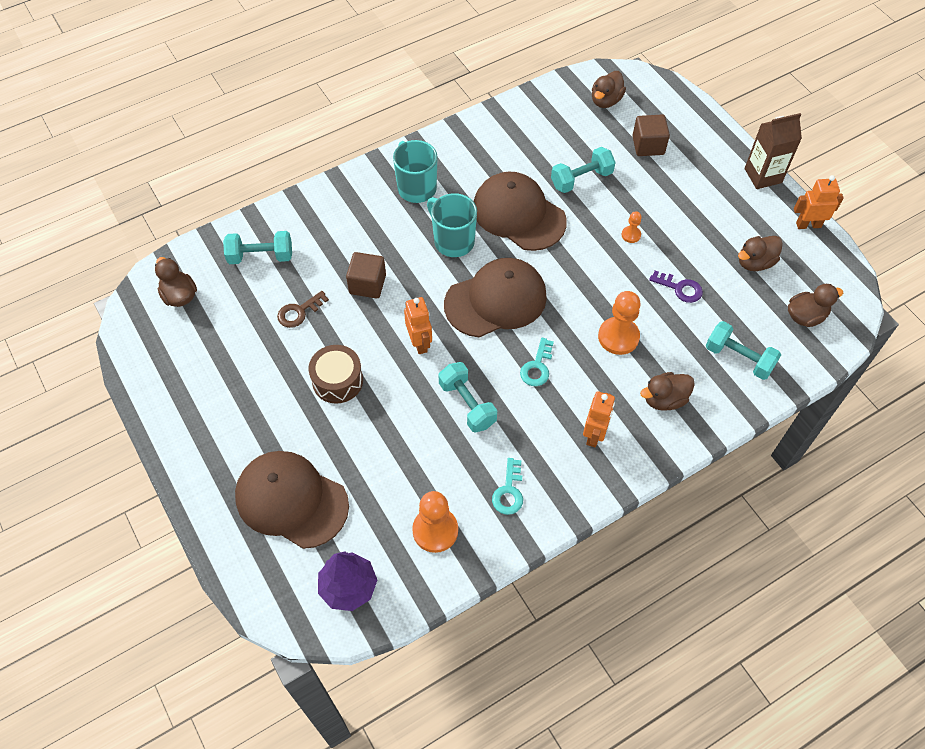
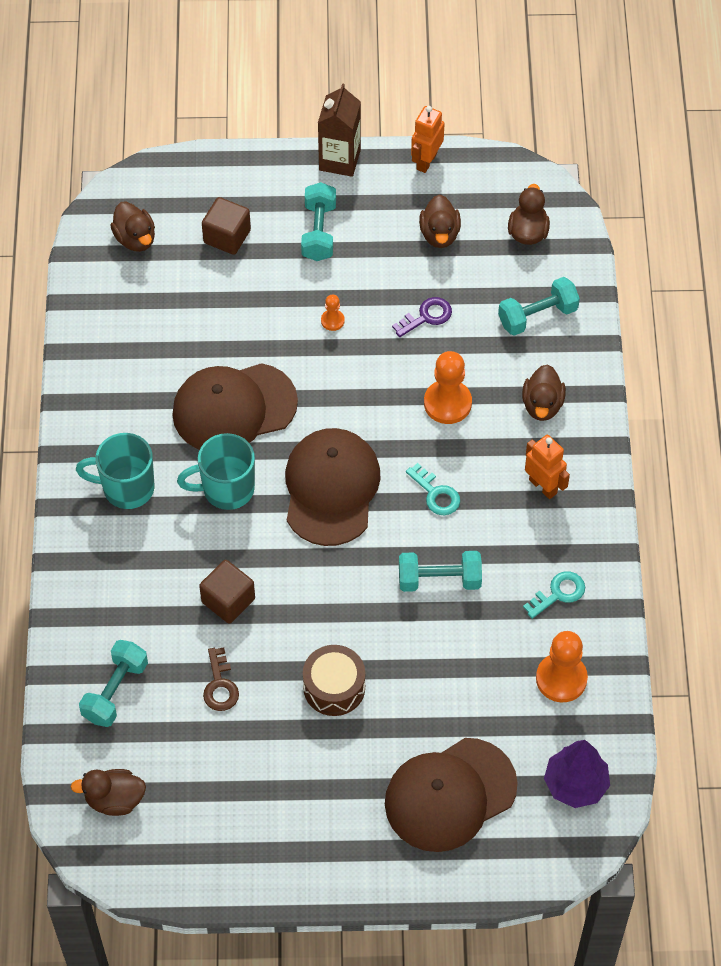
camera: 60 degrees left, 0 degrees up
orange robot [404,297,432,354] -> none
turquoise key [492,458,523,515] -> turquoise key turned 75 degrees counterclockwise [523,571,585,619]
turquoise dumbbell [551,147,616,193] -> turquoise dumbbell moved to [301,182,336,261]

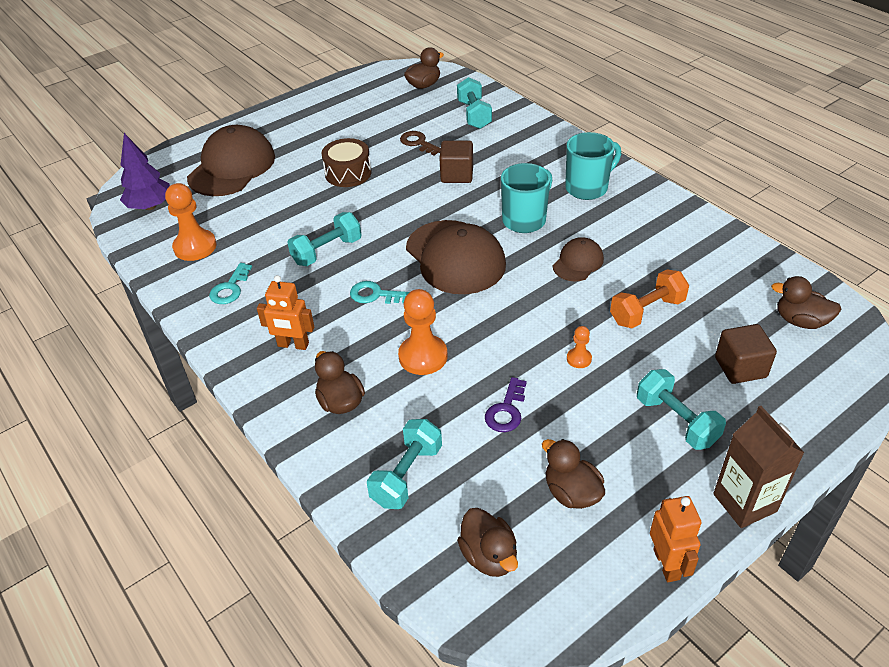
camera: 145 degrees right, 15 degrees down
brown cap [172,363,298,450] -> brown cap [553,237,604,281], size x0.51
none -> orange dumbbell [610,269,689,328]

